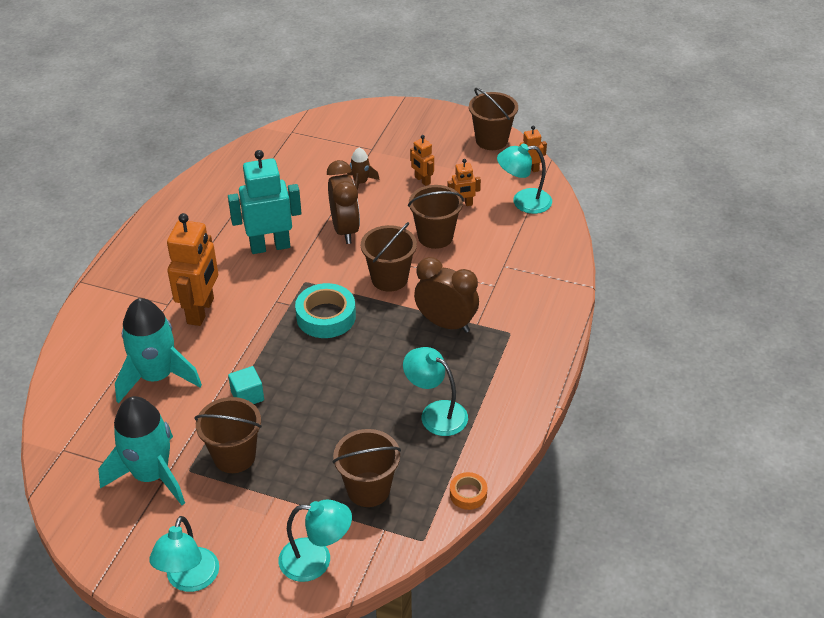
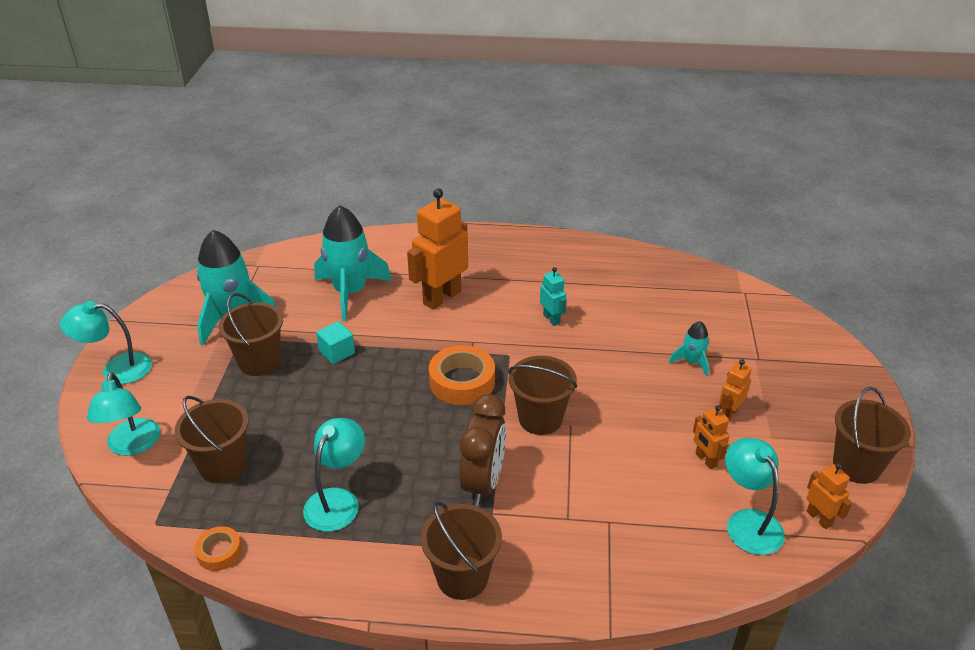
camera: 75 degrees right, 5 degrees down
orange robot [167,213,218,326] -> orange robot turned 135 degrees clockwise [407,188,468,309]
turquoise robot [228,150,302,254] -> turquoise robot [540,267,567,326], size x0.49
turquoise tape [295,283,356,338] -> orange tape [429,345,495,405]
brown clock [327,160,360,244] -> none
brown rocket [347,147,380,191] -> turquoise rocket [669,321,709,376]
brown bucket [408,185,464,249] -> brown bucket moved to [421,501,502,600]

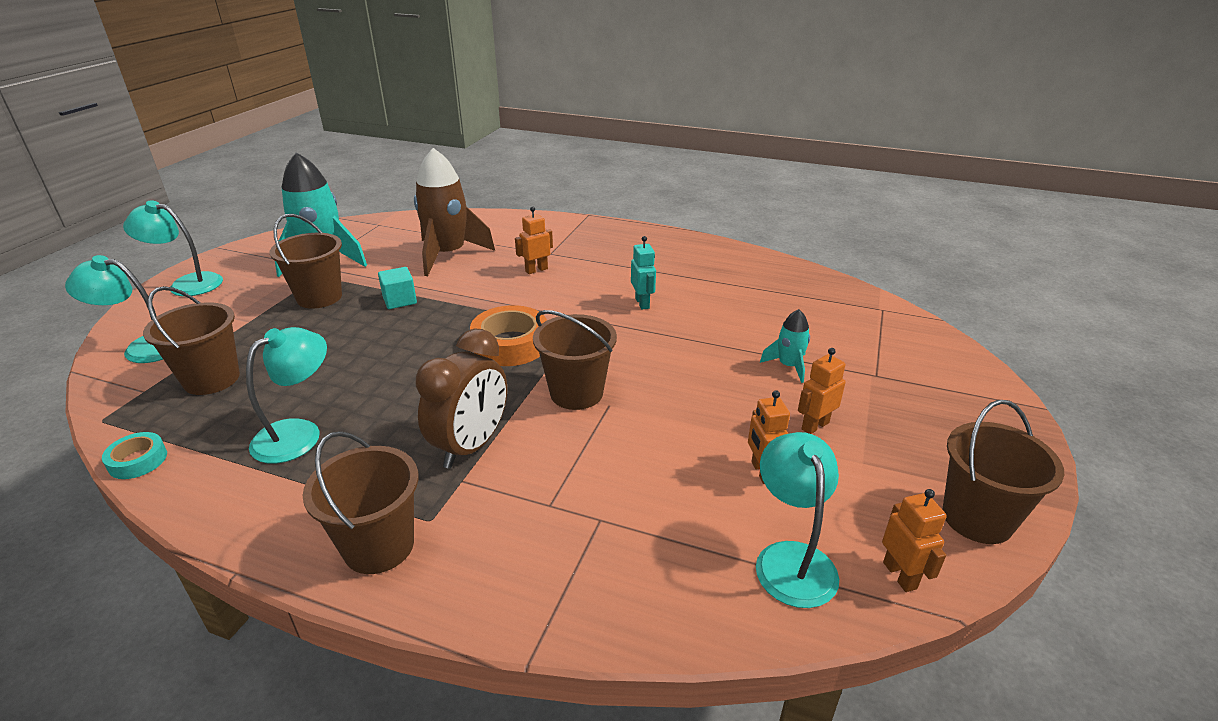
camera: 15 degrees right, 5 degrees down
turquoise lamp [87,372,160,456] -> turquoise lamp turned 90 degrees clockwise [65,255,163,363]
orange tape [194,526,242,571] -> turquoise tape [102,432,167,479]
turquoise rocket [314,205,392,321] -> brown rocket [414,148,495,276]
orange robot [407,188,468,309] -> orange robot [515,206,553,274], size x0.49

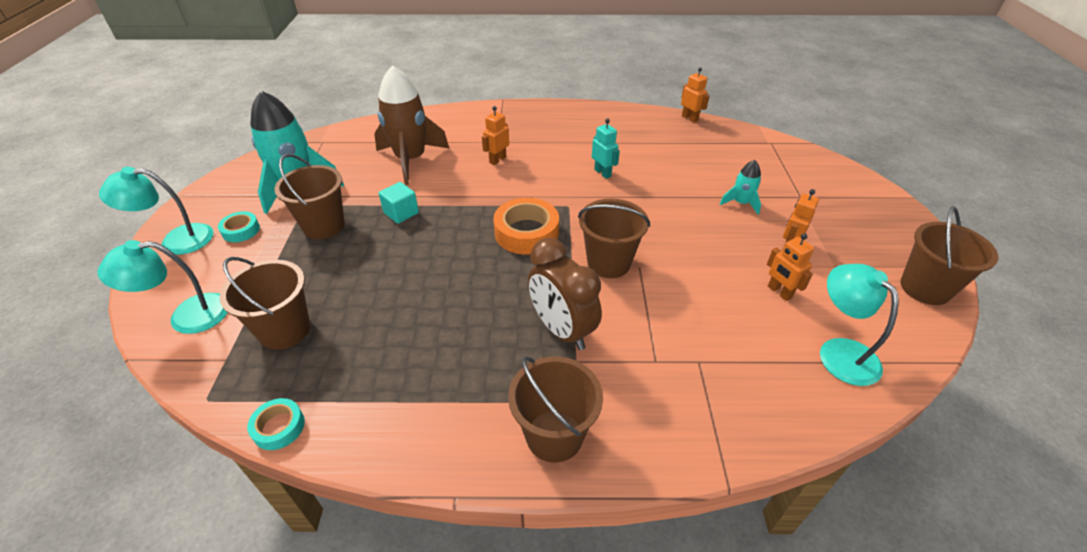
camera: 20 degrees left, 10 degrees up
turquoise lamp [246,327,327,464] -> none
brown clock [415,329,507,469] -> brown clock turned 135 degrees clockwise [528,238,602,350]
orange robot [882,489,947,592] -> orange robot moved to [681,67,710,123]
none -> turquoise tape [218,211,260,242]

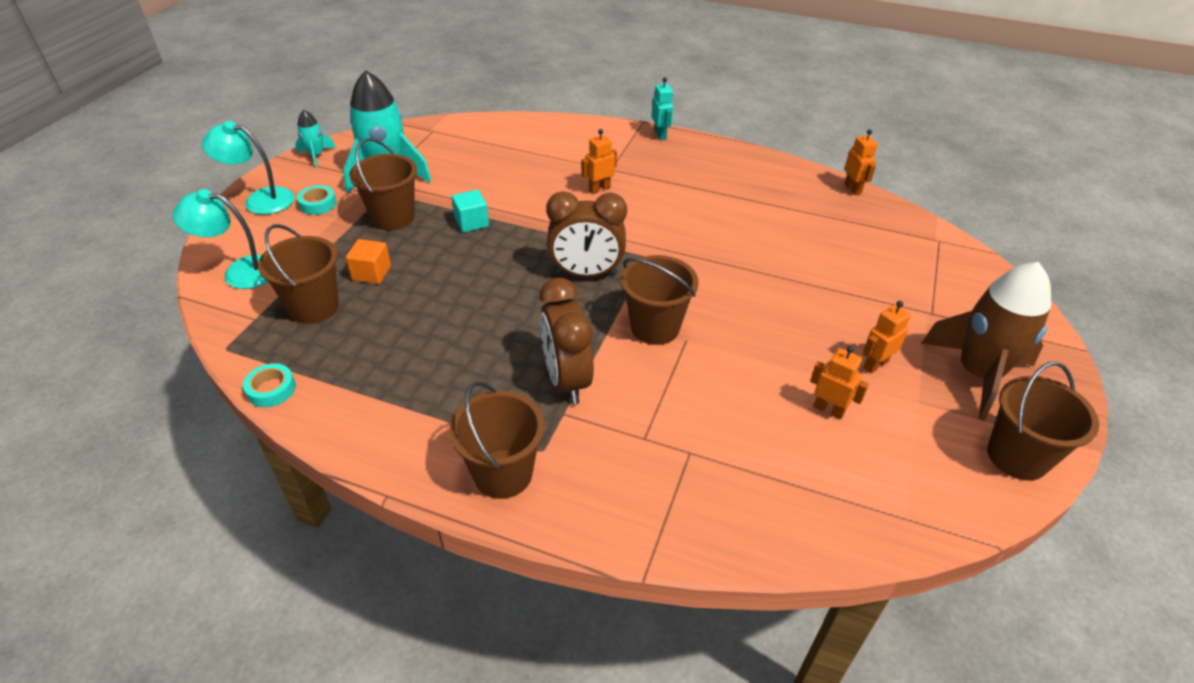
camera: 20 degrees right, 0 degrees up
brown rocket [374,65,449,185] -> brown rocket moved to [921,262,1051,421]
orange tape [493,198,559,255] -> brown clock [546,191,627,277]
turquoise robot [592,119,620,179] -> turquoise robot moved to [652,77,673,140]
turquoise rocket [720,160,761,215] -> turquoise rocket moved to [295,110,336,167]
orange robot [767,233,814,301] -> orange robot turned 135 degrees clockwise [810,346,869,420]
turquoise lamp [820,264,899,386] -> none
none -> orange cube [346,239,391,284]

